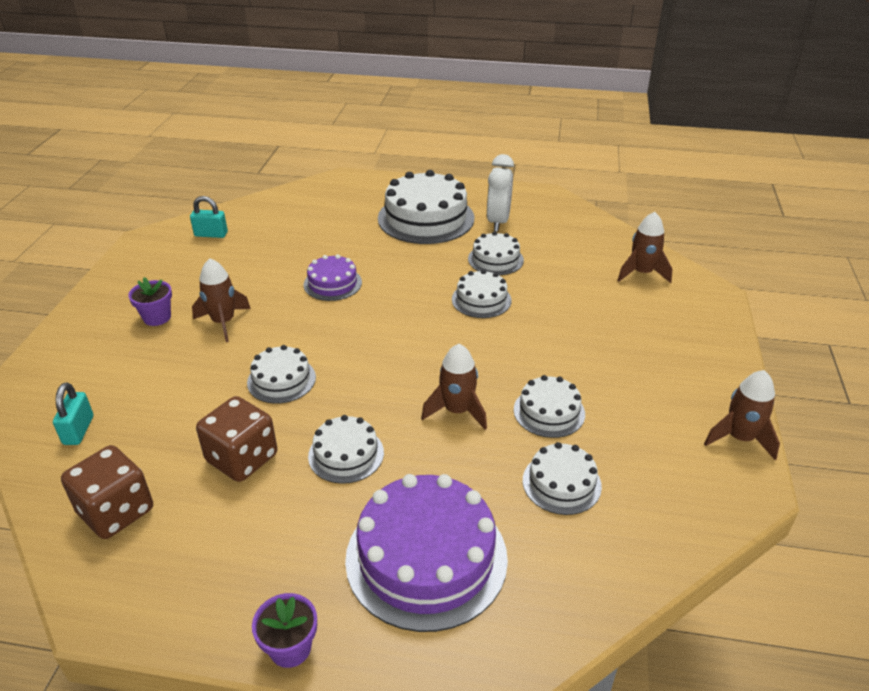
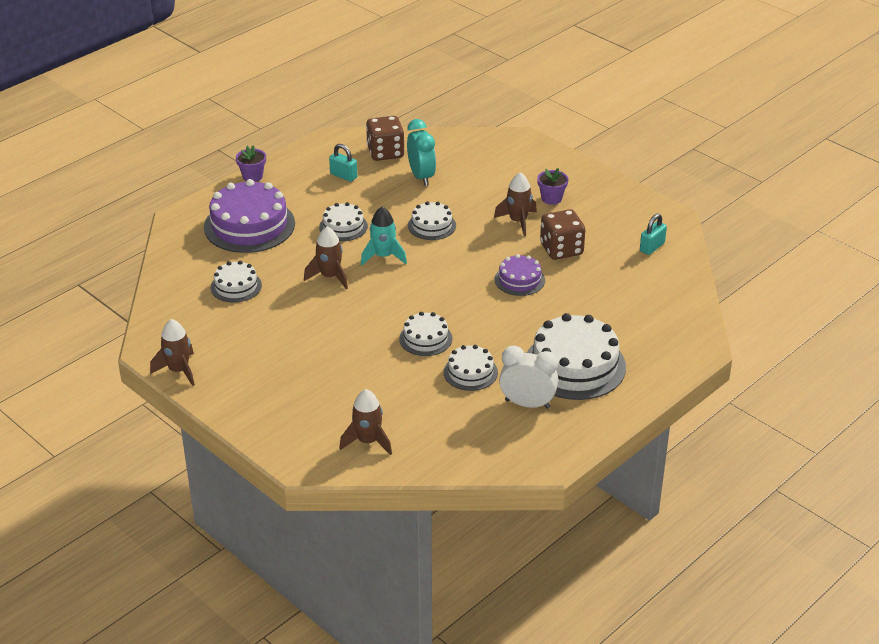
camera: 125 degrees right, 0 degrees up
turquoise padlock [53,382,93,445] -> turquoise padlock moved to [329,144,357,182]
brown dice [196,396,277,482] -> brown dice moved to [540,209,585,260]
white clock [487,154,514,232] -> white clock turned 150 degrees clockwise [499,346,559,409]
white cake [514,375,585,438] -> none
none -> turquoise rocket [361,207,407,265]
none -> turquoise clock [407,119,436,186]

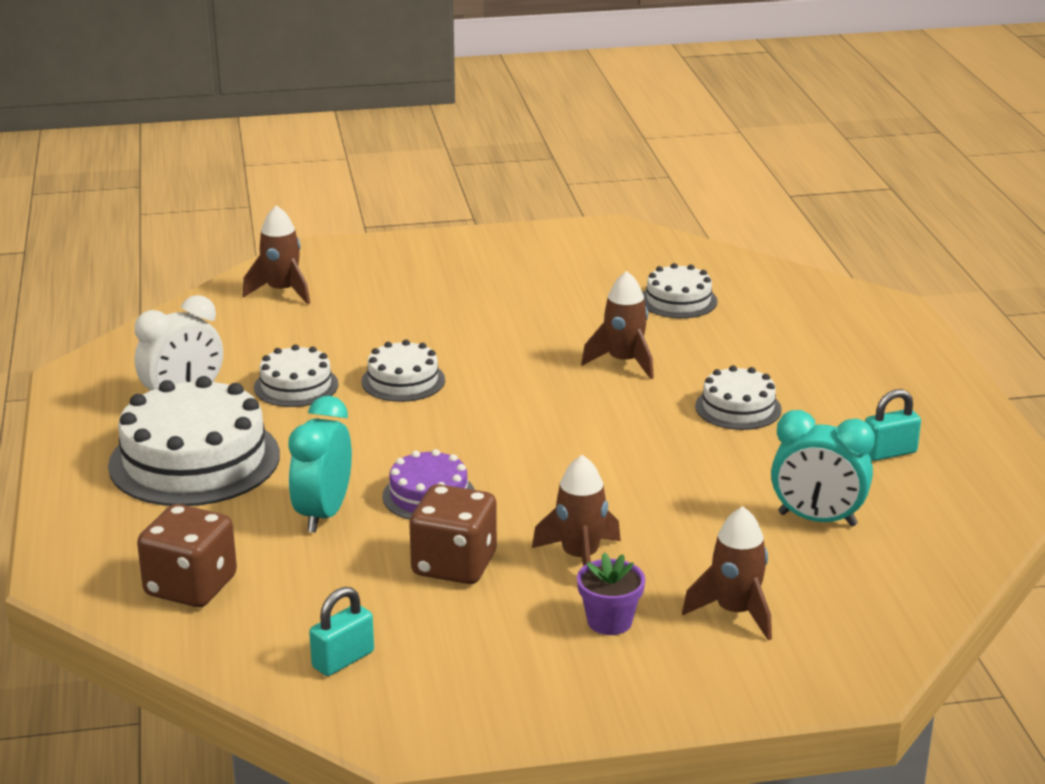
camera: 125 degrees right, 10 degrees down
brown rocket [150,319,195,386] -> brown rocket moved to [682,506,772,640]
purple cake [204,179,295,253] -> none
purple flower pot [236,145,266,182] -> none
turquoise rocket [361,207,407,265] -> none
brown dice [366,116,405,161] -> brown dice moved to [137,504,237,607]
white cake [408,201,456,240] -> none
turquoise padlock [640,213,667,255] -> turquoise padlock turned 60 degrees clockwise [309,587,374,676]
none -> turquoise clock [288,396,352,533]

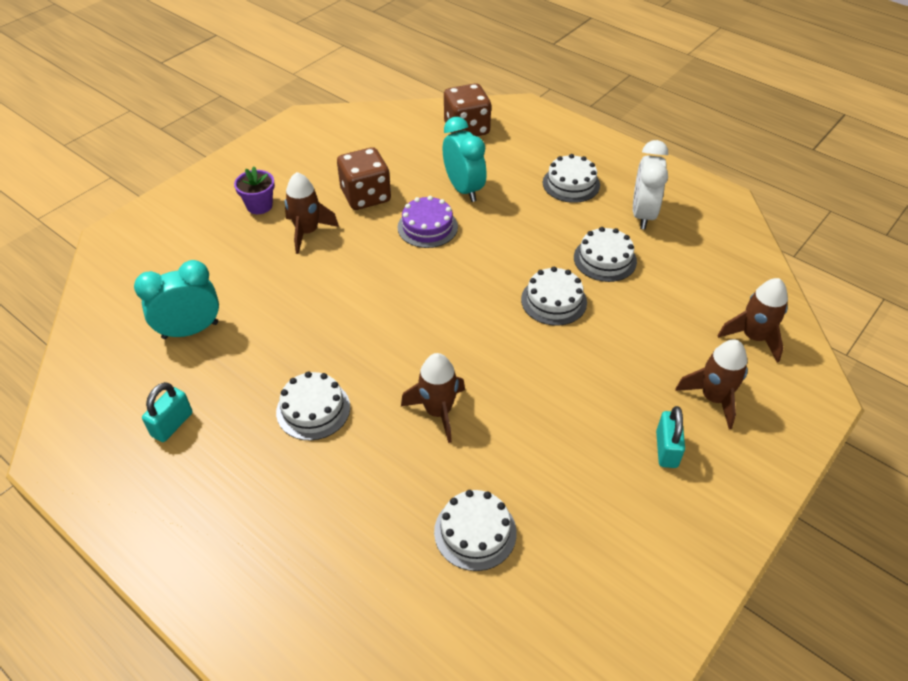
camera: 140 degrees right, 20 degrees up
white cake [108,376,280,506] -> white cake [543,154,600,203], size x0.53
turquoise padlock [309,587,374,676] -> turquoise padlock moved to [656,406,685,468]
brown rocket [682,506,772,640] -> brown rocket moved to [675,339,748,429]

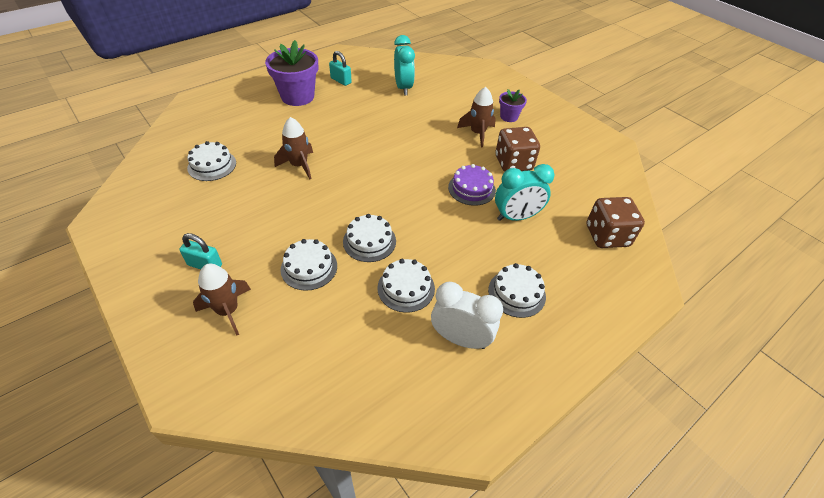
camera: 100 degrees right, 0 degrees up
white cake [276,371,350,441] -> white cake moved to [281,239,337,291]
brown rocket [717,278,788,363] -> none
none -> purple flower pot [265,40,318,106]

